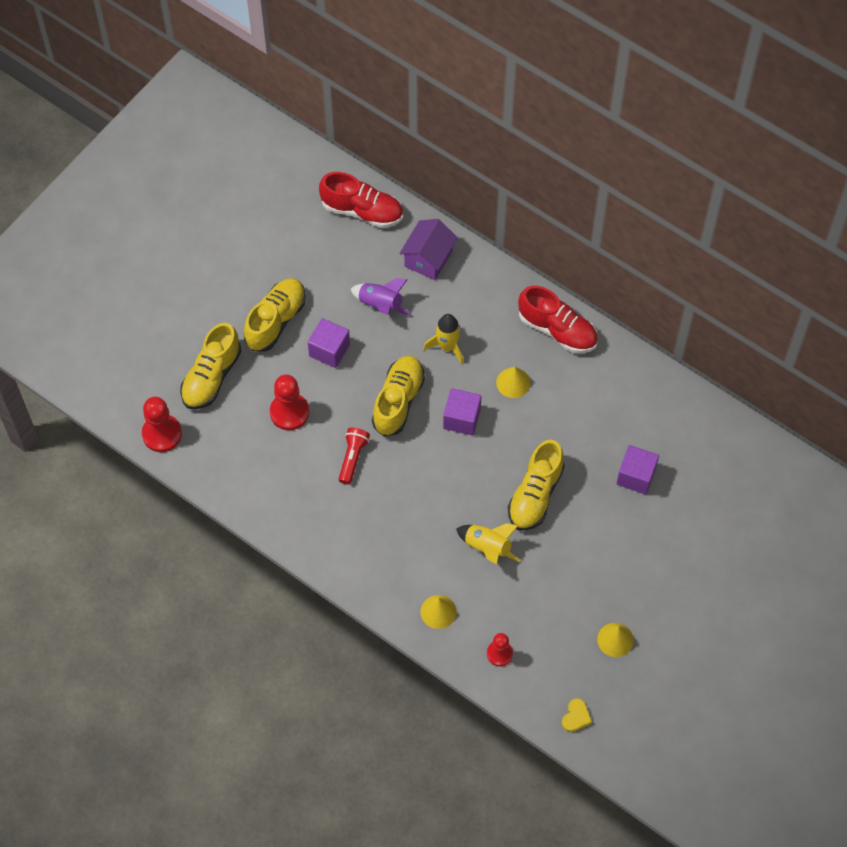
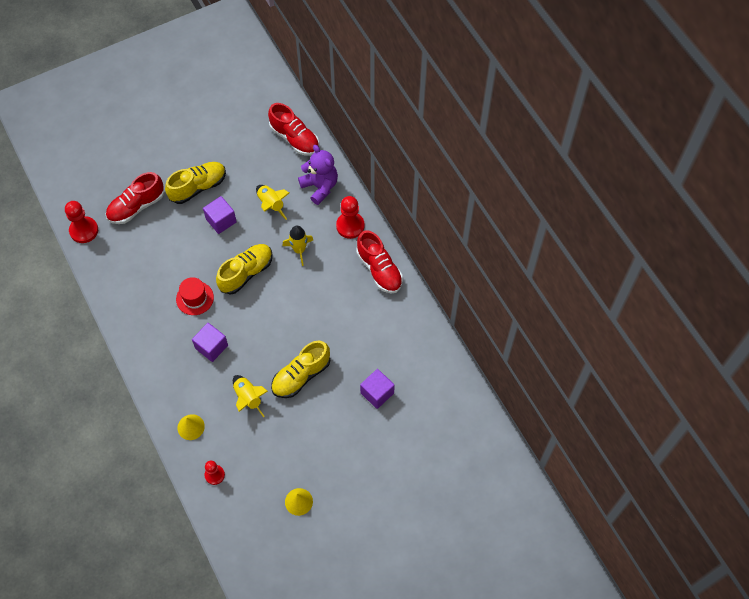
camera: 25 degrees right, 0 degrees up
yellow shoe [180,323,241,409] -> red shoe [106,172,164,224]
red pawn [270,374,309,430] -> red pawn moved to [336,196,365,239]
red flashlight [339,428,370,485] -> red hat [176,277,214,315]
purple rocket [351,278,412,316] -> yellow rocket [256,185,289,220]
purple house [399,219,458,280] -> purple teddy bear [298,145,338,205]
purple cube [443,388,481,435] -> purple cube moved to [192,323,228,362]
yellow cone [496,367,531,398] -> none
yellow heart [562,698,592,732] -> none

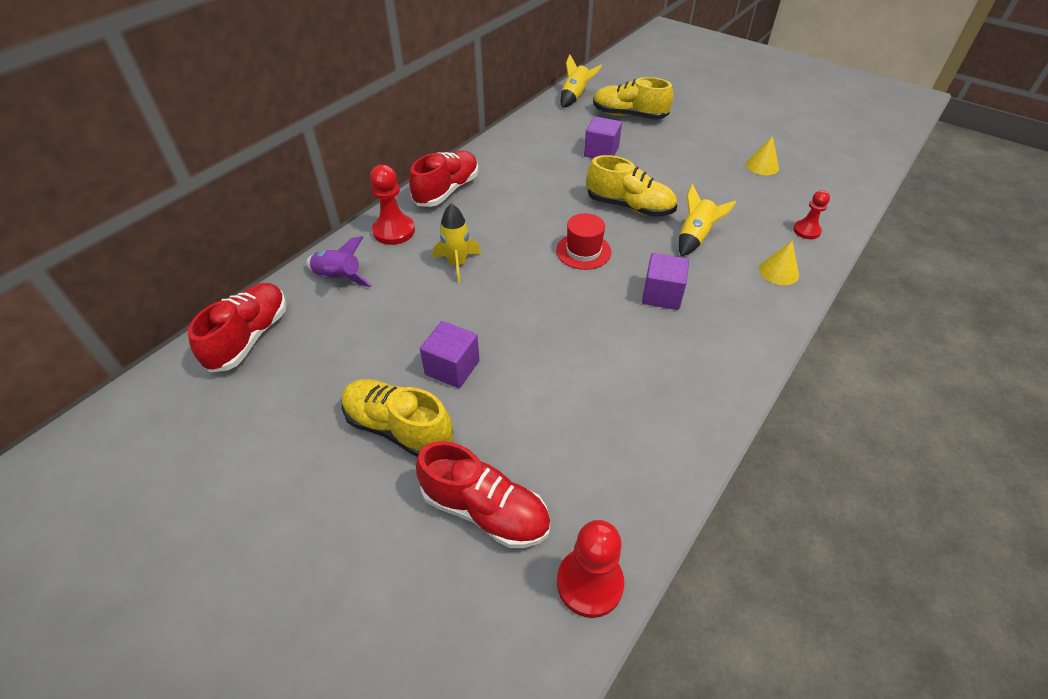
camera: 115 degrees left, 15 degrees down
red hat [176,277,214,315] -> red hat moved to [556,213,611,270]
yellow shoe [216,244,272,294] -> yellow shoe moved to [593,77,673,120]
yellow rocket [256,185,289,220] -> yellow rocket moved to [560,54,602,108]
purple teddy bear [298,145,338,205] -> purple rocket [306,236,372,287]

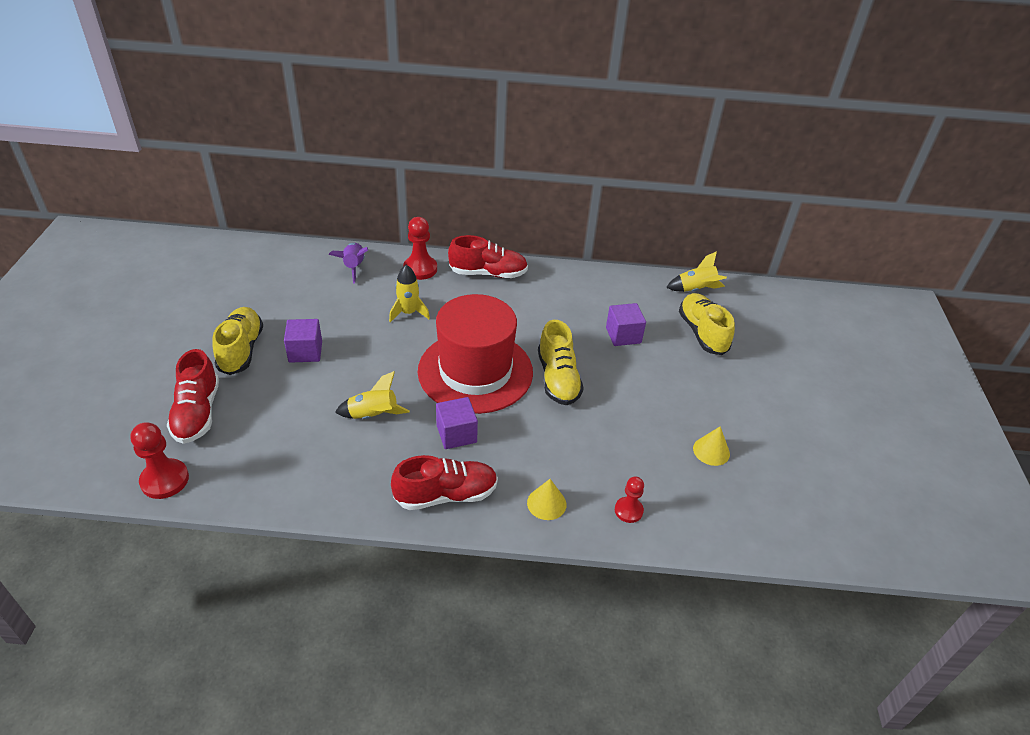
camera: 55 degrees right, 5 degrees down
red shoe [188,283,287,373] -> red shoe moved to [391,455,498,510]
red hat [556,213,611,270] -> red hat [418,294,533,414], size x2.31
yellow rocket [678,183,736,256] -> yellow rocket moved to [335,371,410,419]

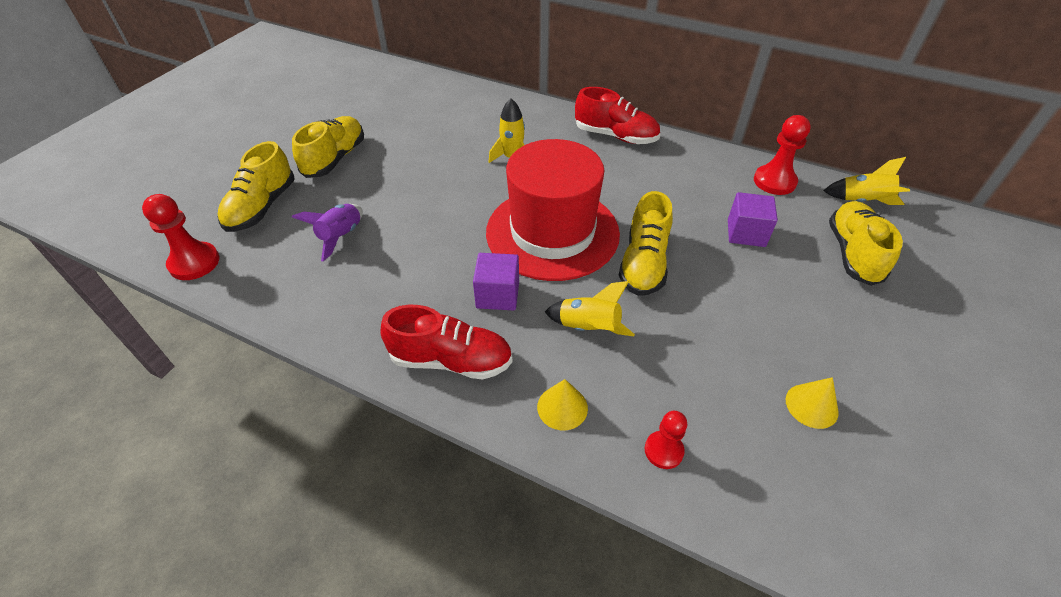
camera: 25 degrees right, 5 degrees up
red shoe [167,349,219,444] -> yellow shoe [218,141,295,232]
purple cube [284,319,322,363] -> none
purple rocket [329,243,368,284] -> purple rocket moved to [292,204,363,261]
yellow rocket [335,371,410,419] -> yellow rocket moved to [545,281,635,336]
red pawn [403,217,437,280] -> red pawn moved to [754,115,811,195]

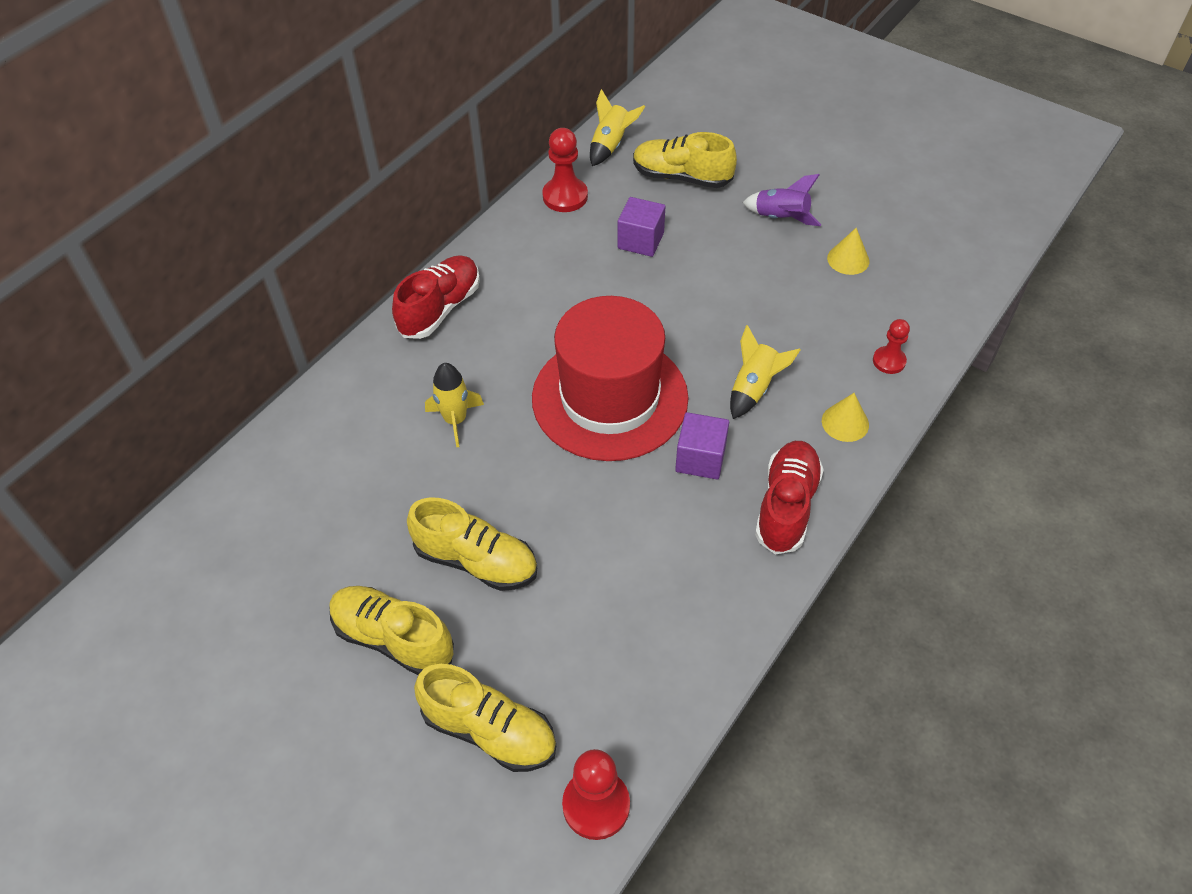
camera: 80 degrees left, 5 degrees up
purple rocket [292,204,363,261] -> purple rocket moved to [743,174,821,226]
yellow shoe [619,191,673,296] -> yellow shoe moved to [407,497,537,591]

